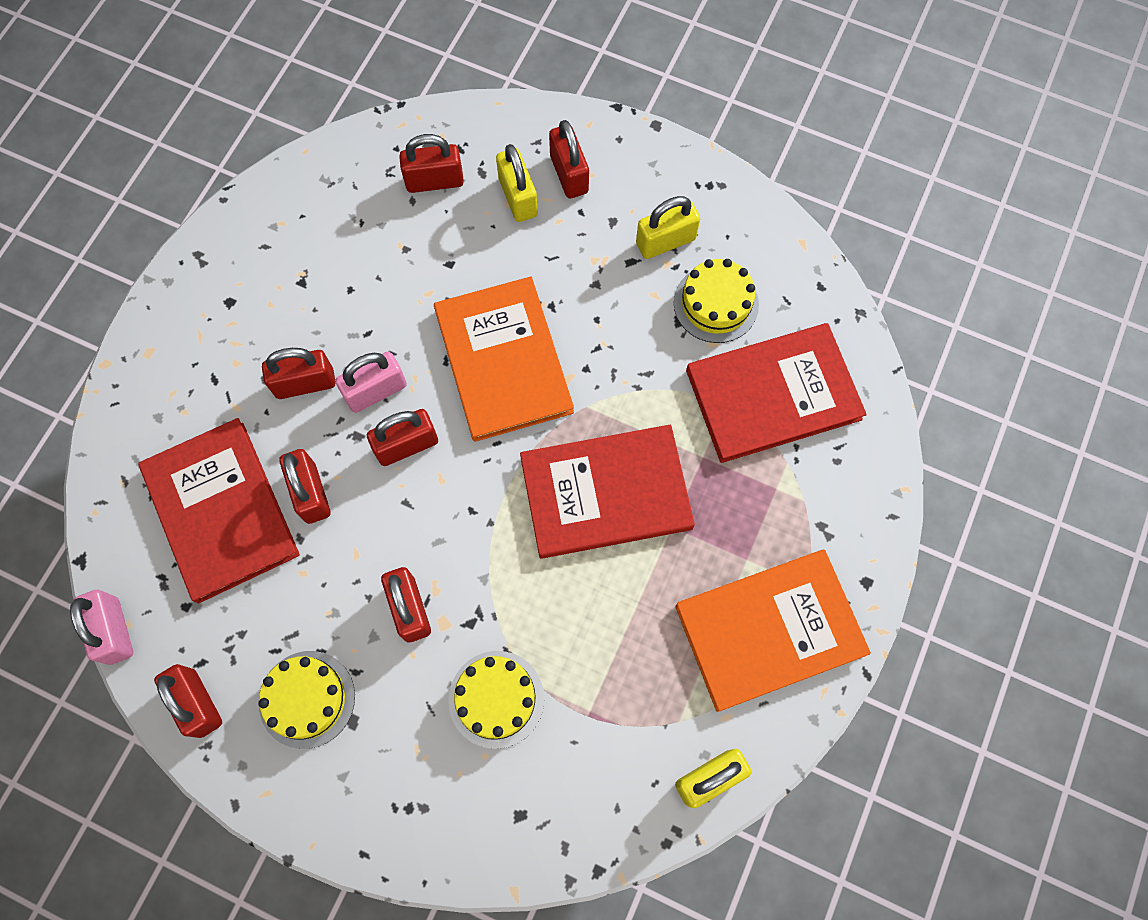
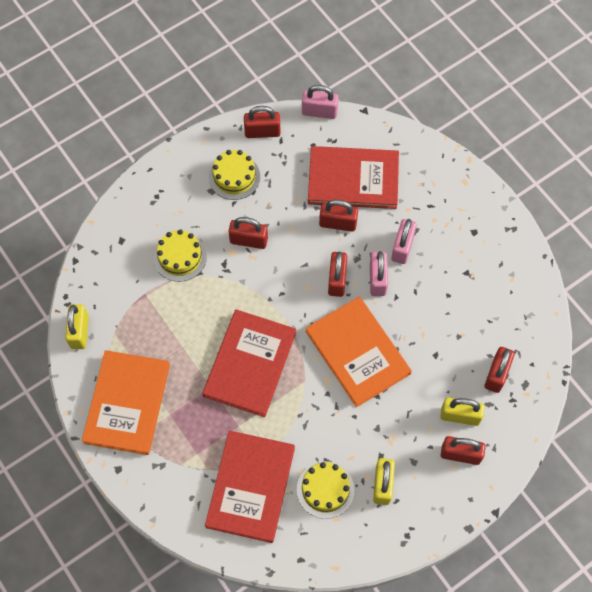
camera: 120 degrees right, 5 degrees down
red padlock [262,348,336,399] -> pink padlock [391,219,417,264]
orange book [434,276,574,442] -> orange book turned 45 degrees clockwise [305,296,412,407]

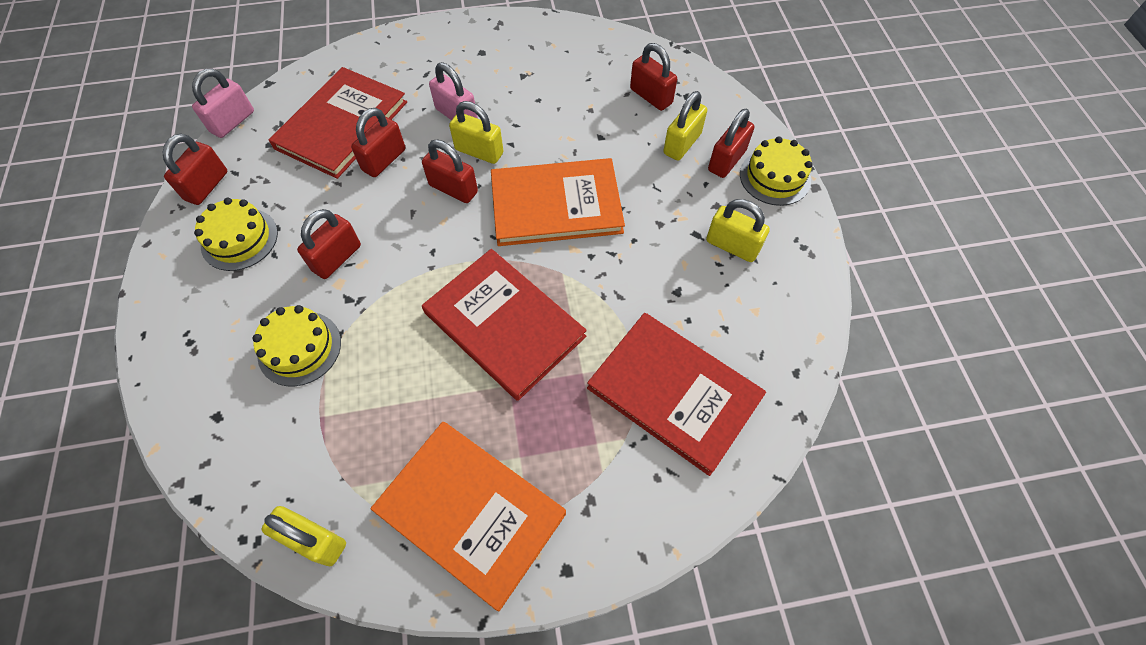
camera: 65 degrees left, 5 degrees down
yellow cake [297,461,354,519] -> yellow cake moved to [740,136,812,206]
pink padlock [370,251,388,296] -> yellow padlock [449,101,504,164]

